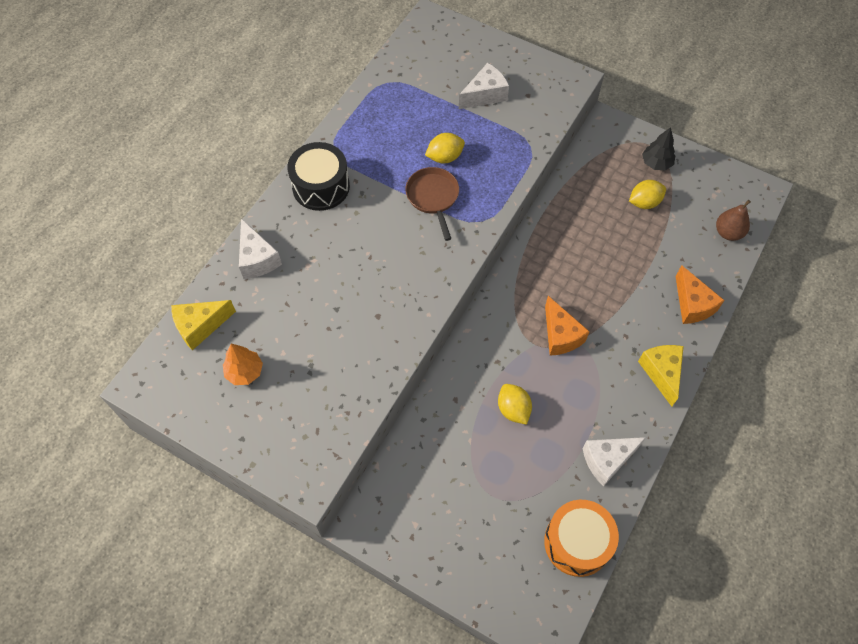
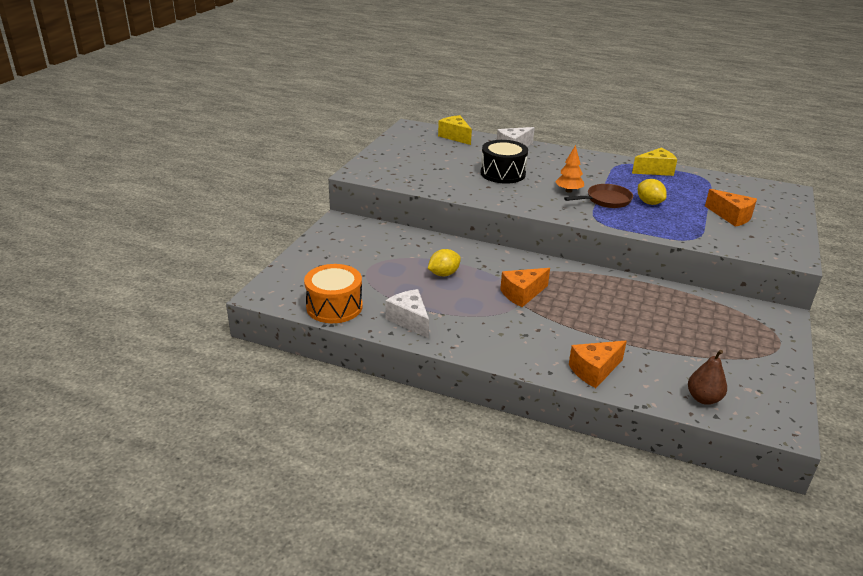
camera: 80 degrees right, 30 degrees down
orange tree [223,344,263,385] -> orange tree moved to [555,145,584,193]
black drum [287,142,350,211] -> black drum moved to [481,140,528,184]
white cheese [459,63,509,109] -> orange cheese [705,189,757,227]
yellow lemon [629,180,666,209] -> none
yellow cheese [638,345,684,407] -> yellow cheese moved to [632,148,677,176]
black tree [642,127,675,170] -> none

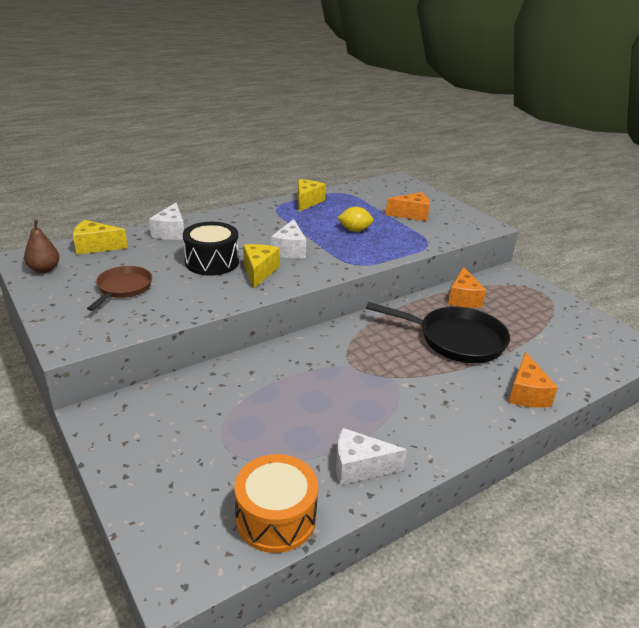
camera: 55 degrees left, 0 degrees up
yellow lemon [428,249,461,276] -> none
orange cheese [500,268,550,307] -> orange cheese moved to [448,267,486,308]
orange tree [555,145,584,193] -> white cheese [271,219,306,258]
brown pan [564,184,633,208] -> brown pan moved to [87,266,152,311]
brown pear [688,350,727,405] -> brown pear moved to [24,219,59,273]
none -> yellow cheese [243,244,280,288]
none -> black pan [366,302,510,363]

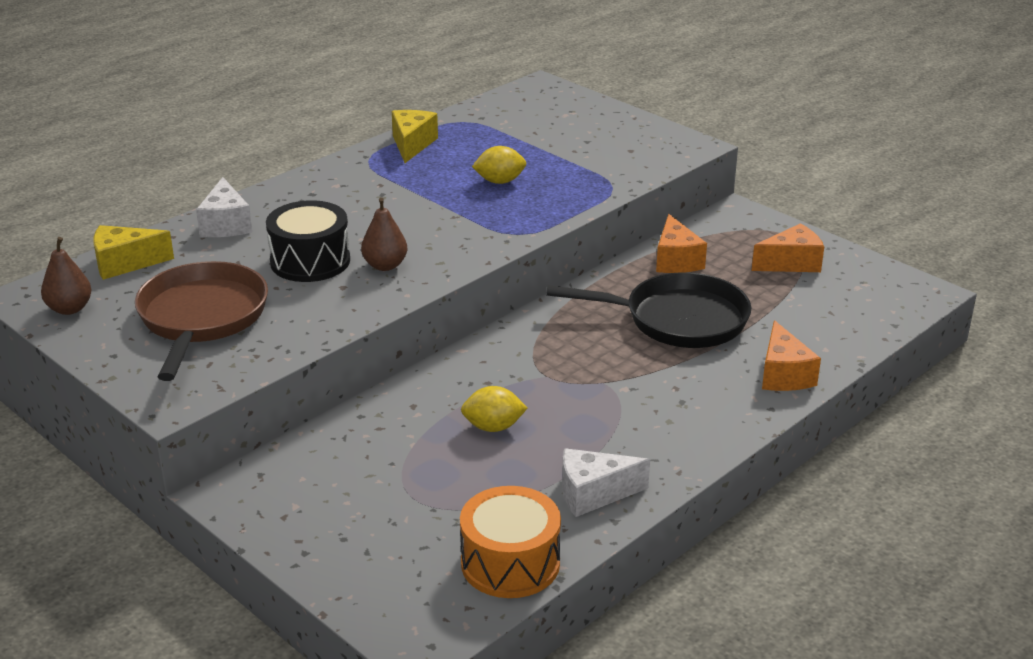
camera: 10 degrees left, 0 degrees up
brown pan [87,266,152,311] -> brown pan [135,261,268,381], size x1.66
yellow cheese [243,244,280,288] -> brown pear [361,197,407,271]
white cheese [271,219,306,258] -> none
orange cheese [386,192,430,221] -> orange cheese moved to [751,223,824,272]
none -> yellow lemon [461,386,527,432]

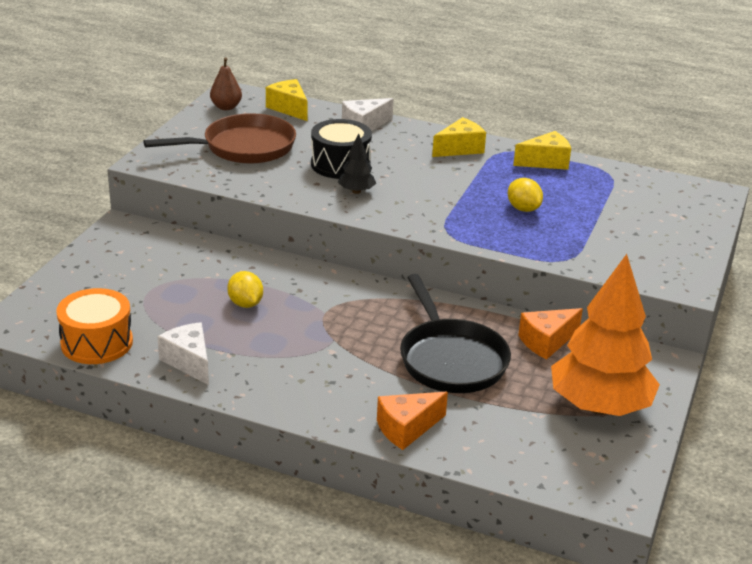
camera: 65 degrees right, 0 degrees up
brown pear [361,197,407,271] -> black tree [338,134,376,194]
orange cheese [751,223,824,272] -> orange tree [551,254,660,416]
none -> yellow cheese [432,117,486,157]

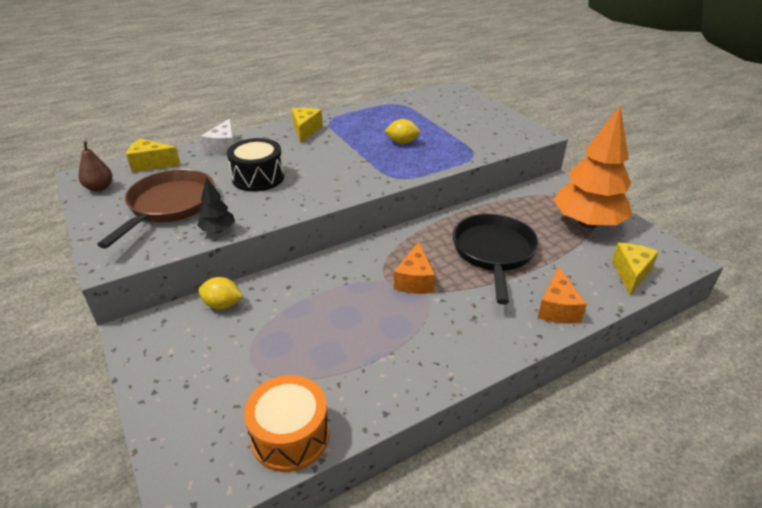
camera: 50 degrees left, 5 degrees up
white cheese [157,322,209,385] -> none
yellow lemon [227,271,263,308] -> yellow lemon moved to [198,277,243,310]
black tree [338,134,376,194] -> black tree moved to [197,177,235,233]
black pan [400,274,511,393] -> black pan turned 105 degrees counterclockwise [452,214,539,304]
yellow cheese [513,131,571,170] -> yellow cheese moved to [612,243,659,295]
orange cheese [518,308,583,360] -> orange cheese moved to [394,242,435,294]

